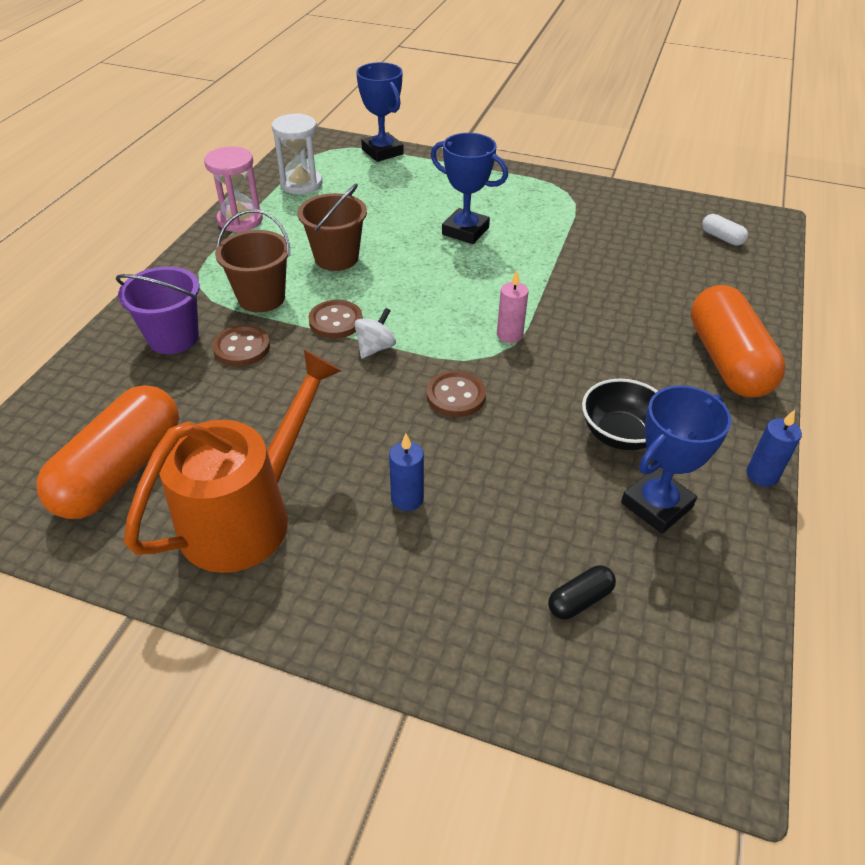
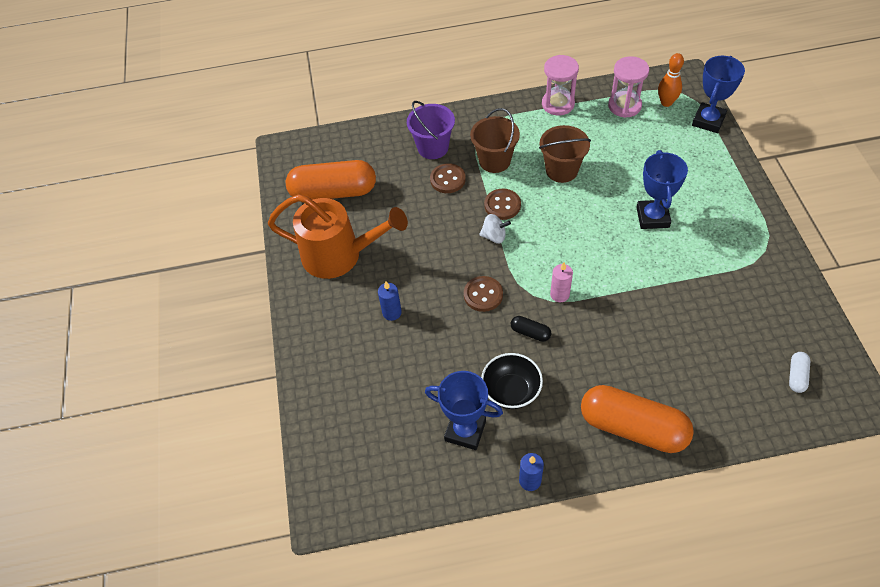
camera: 65 degrees right, 10 degrees up
white hourglass [272,113,322,194] -> pink hourglass [608,56,649,118]
black capsule [548,565,616,619] -> black capsule moved to [511,316,551,342]
orange capsule [691,285,785,397] -> orange capsule turned 60 degrees clockwise [581,385,694,453]
none -> orange bowling pin [658,53,684,107]

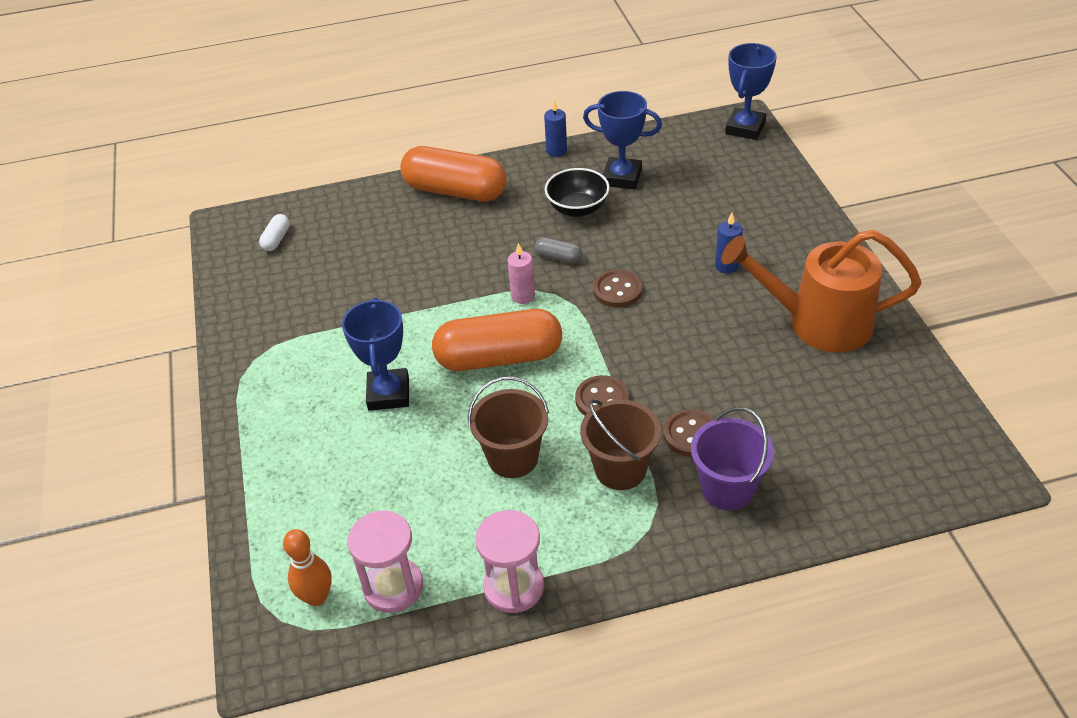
camera: 175 degrees right, 10 degrees down
orange capsule [286,160,376,200] -> orange capsule moved to [432,309,562,371]
white spinning top [479,214,511,243] -> none
black capsule [511,316,551,342] -> grey capsule [535,237,582,263]
blue trophy [692,56,745,133] -> blue trophy moved to [725,43,777,140]

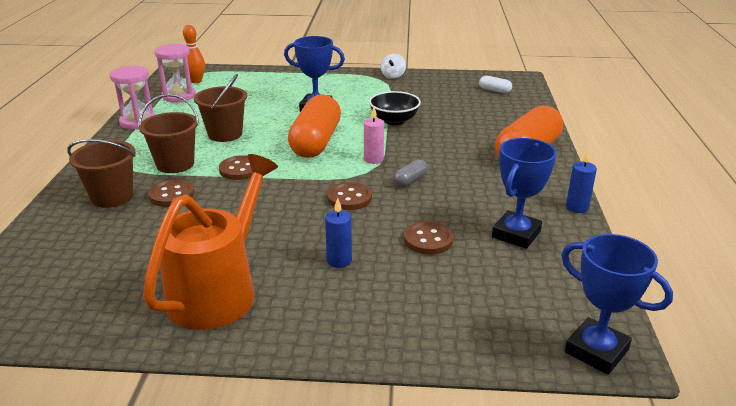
camera: 105 degrees right, 15 degrees down
black bowl [545,168,610,217] -> black bowl moved to [369,91,421,125]
purple bucket [691,407,774,510] -> brown bucket [67,139,136,208]
none -> white spinning top [381,54,406,79]
none -> brown button [404,221,454,255]

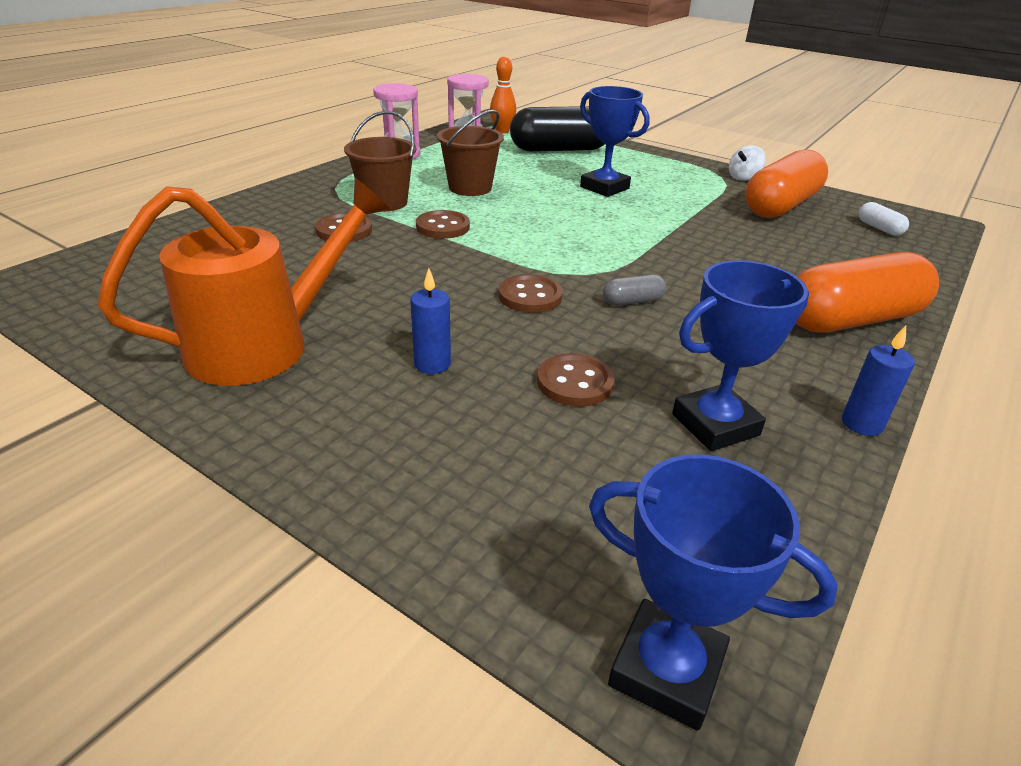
camera: 30 degrees right, 5 degrees up
brown bucket [67,139,136,208] -> none
orange capsule [288,94,341,158] -> orange capsule moved to [745,150,828,218]
pink candle [364,107,384,164] -> none
black bowl [369,91,421,125] -> none
blue trophy [561,234,673,375] -> blue trophy turned 45 degrees counterclockwise [589,454,838,731]
none -> black capsule [510,106,605,152]

